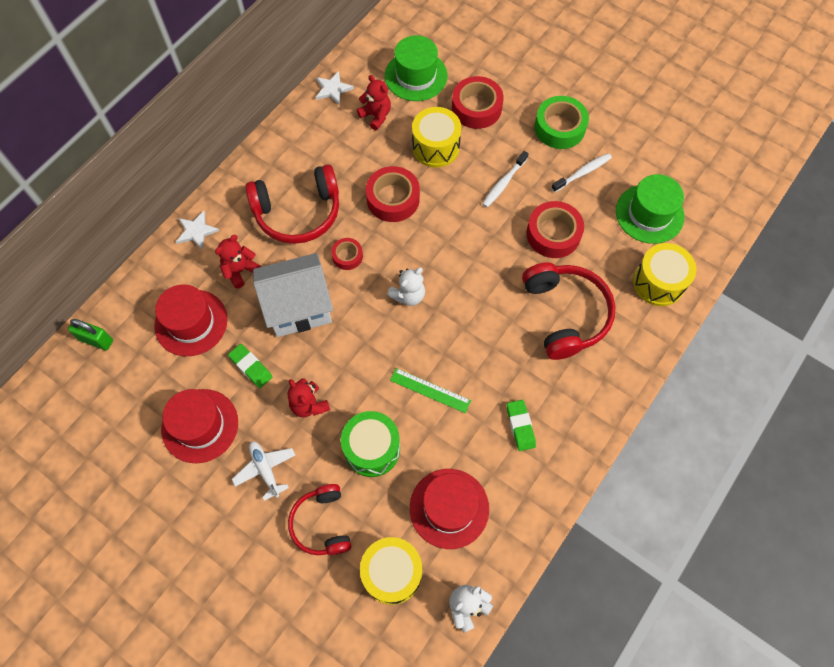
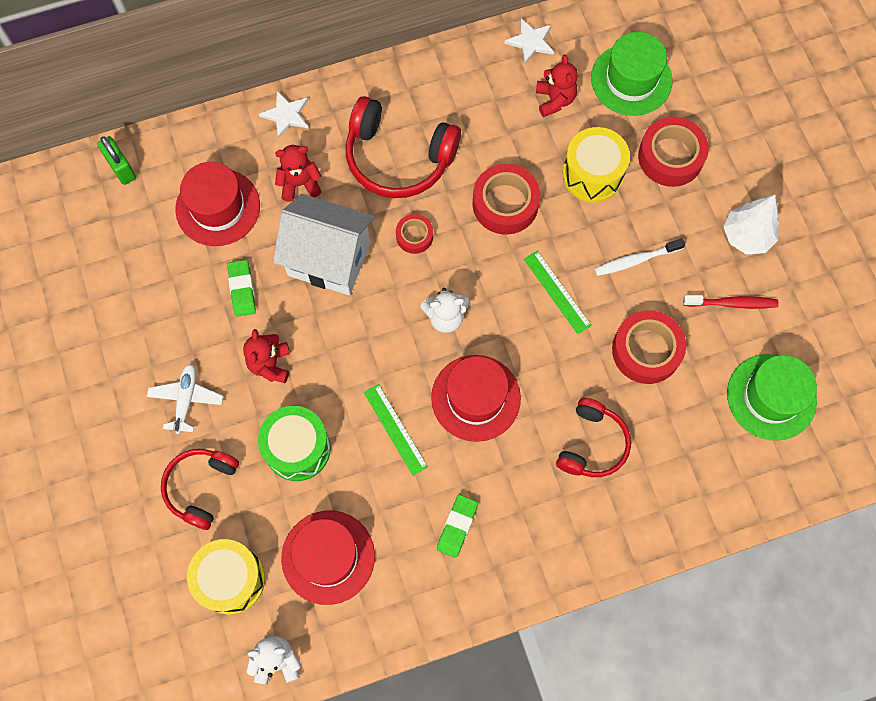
camera: 35 degrees right, 5 degrees up
red hat [161,389,238,463] -> red hat moved to [431,355,521,442]
red headphones [522,262,616,360] -> red headphones [556,398,631,477], size x0.64
green tape [534,96,589,149] -> white tree [724,195,779,255]
white toothbrush [551,153,612,192] -> red toothbrush [683,295,779,309]
yellow drum [633,243,696,306] -> none
none -> green ruler [524,251,592,334]

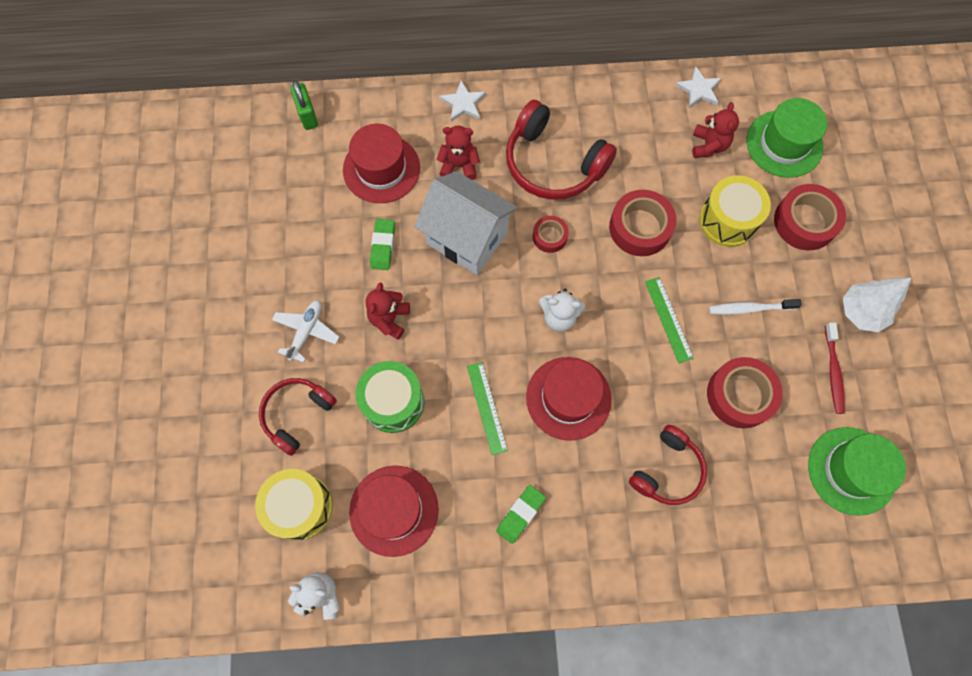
camera: 15 degrees right, 0 degrees up
red toothbrush [683,295,779,309] -> red toothbrush turned 75 degrees clockwise [825,322,845,414]

